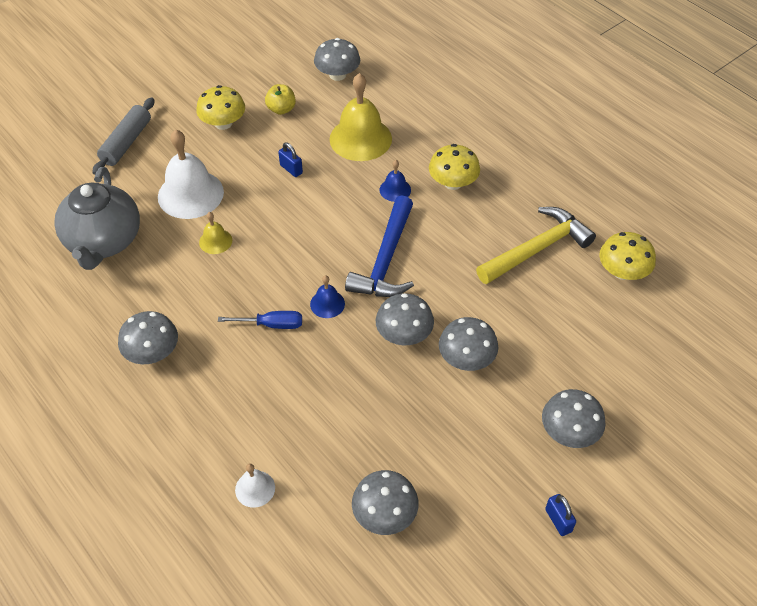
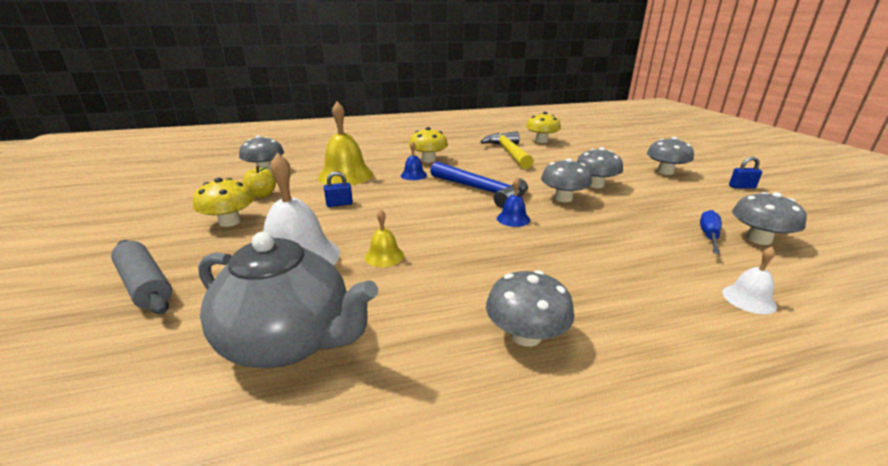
camera: 65 degrees left, 25 degrees down
blue screwdriver [218,311,302,329] -> blue screwdriver moved to [700,210,722,254]

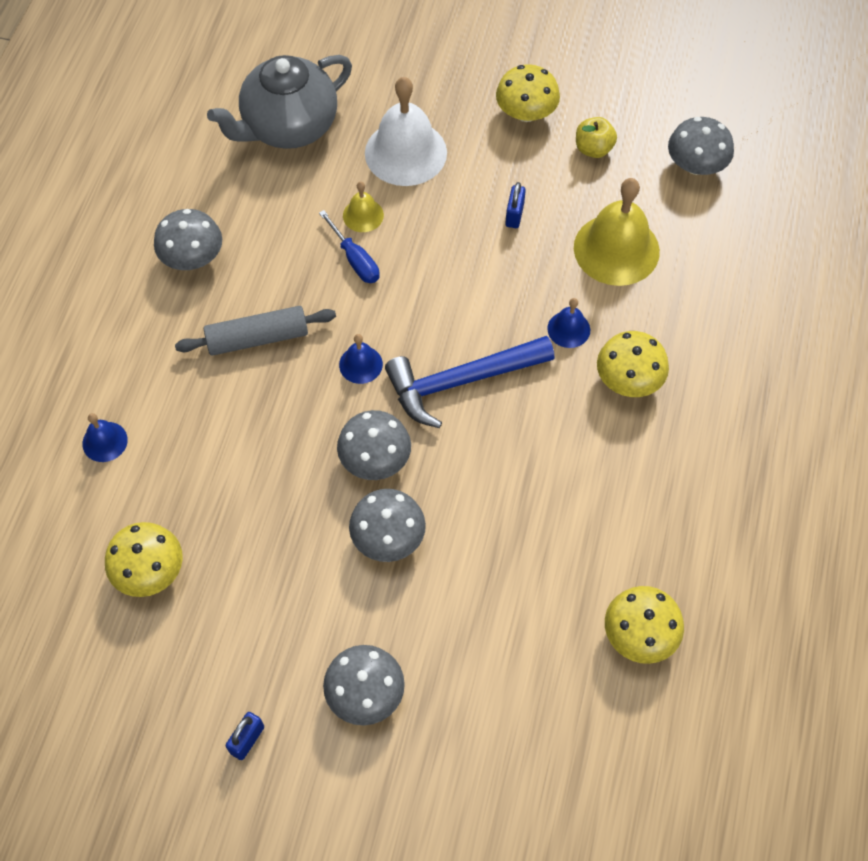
camera: 120 degrees right, 35 degrees up
grey rolling pin [111,240,172,314] -> grey rolling pin moved to [175,306,336,356]
yellow hammer [480,131,534,169] -> none
blue screwdriver [700,210,722,254] -> blue screwdriver moved to [319,210,380,283]
white bell [722,247,777,314] -> blue bell [82,413,128,462]
grey mushroom [732,192,807,245] -> yellow mushroom [105,522,183,597]

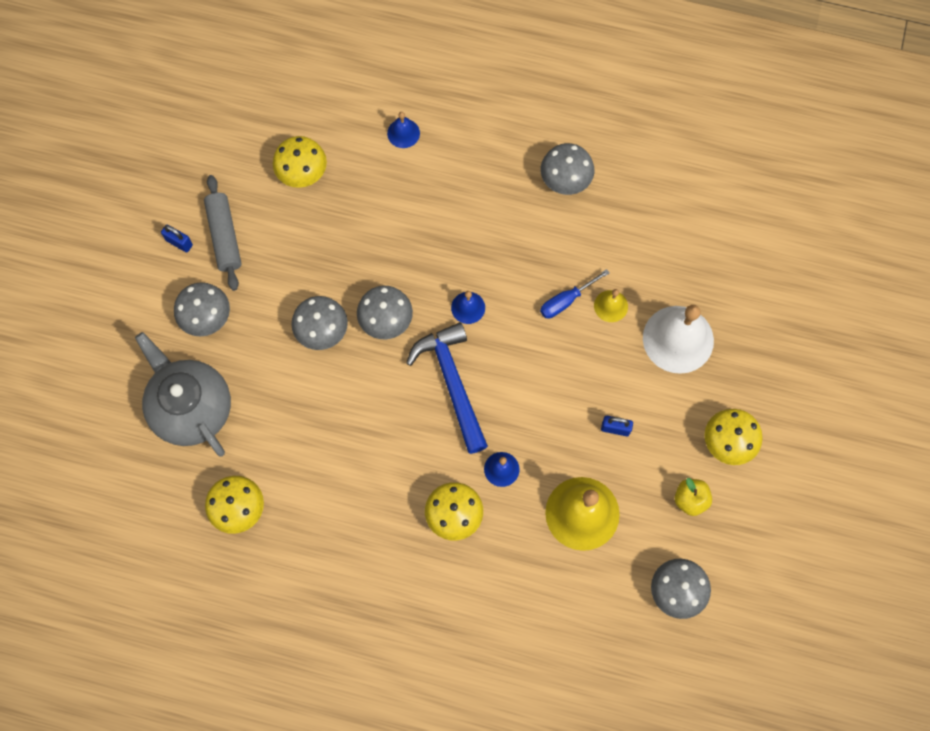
camera: 90 degrees right, 10 degrees up
grey rolling pin [175,306,336,356] -> grey rolling pin moved to [204,175,242,291]
grey teapot [207,55,352,149] -> grey teapot moved to [135,332,231,456]

